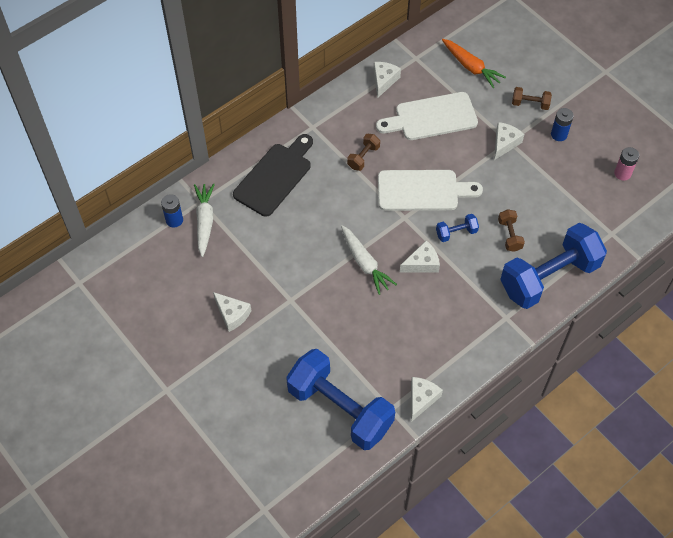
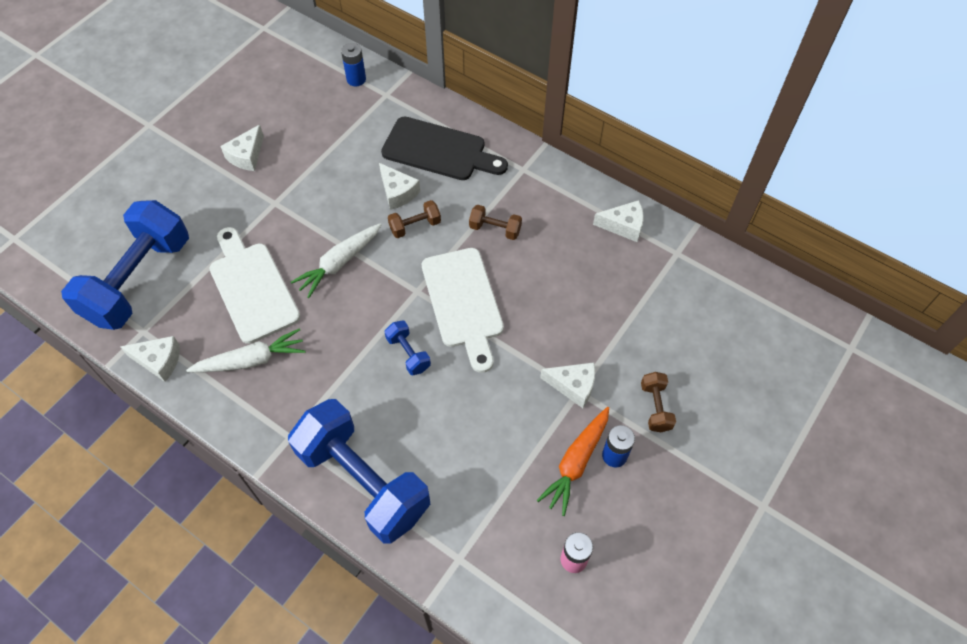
camera: 75 degrees right, 0 degrees up
white carrot [194,183,215,257] -> white carrot moved to [186,328,305,373]
white cutting board [376,92,478,140] -> white cutting board moved to [209,227,300,344]
white cheese [400,240,440,273] -> white cheese moved to [379,163,420,210]
orange carrot [442,39,506,88] -> orange carrot moved to [537,407,609,516]
brown dumbbell [498,209,525,252] -> brown dumbbell moved to [388,200,441,238]

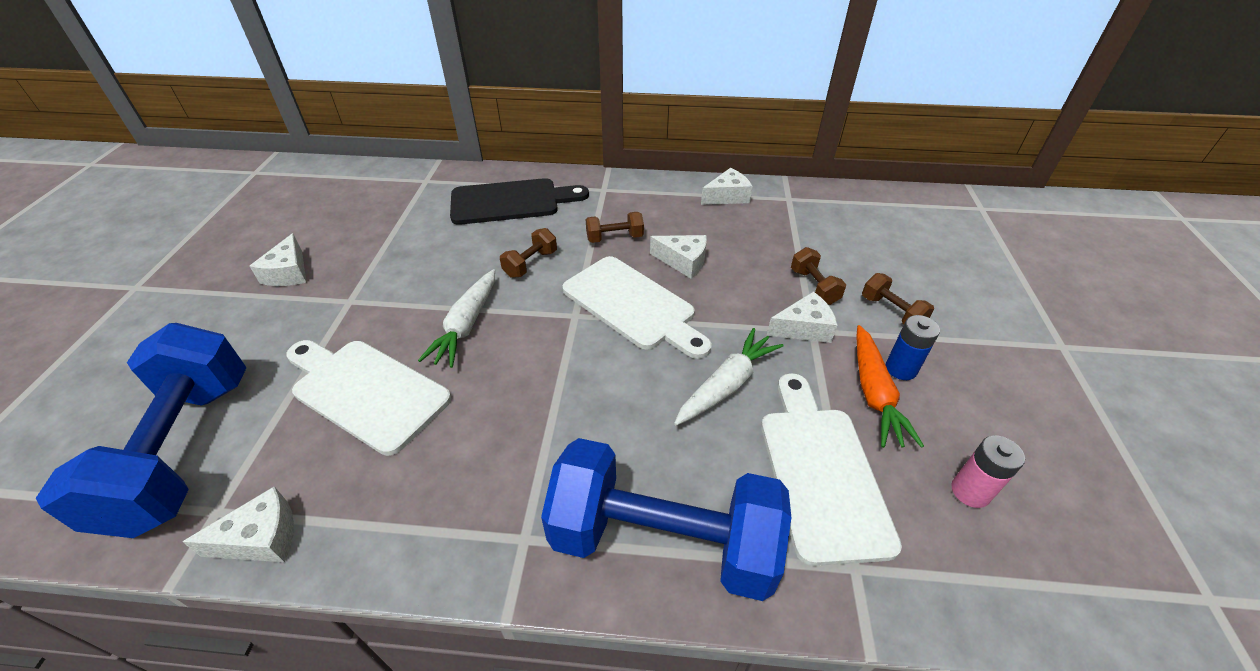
camera: 30 degrees left, 15 degrees down
white carrot [186,328,305,373] -> white carrot moved to [674,328,783,426]
blue battery [341,43,366,86] -> none
white cheese [379,163,420,210] -> white cheese moved to [650,235,707,279]
blue dumbbell [385,320,431,375] -> none
none -> white cutting board [761,373,902,566]
none -> brown dumbbell [791,247,846,305]

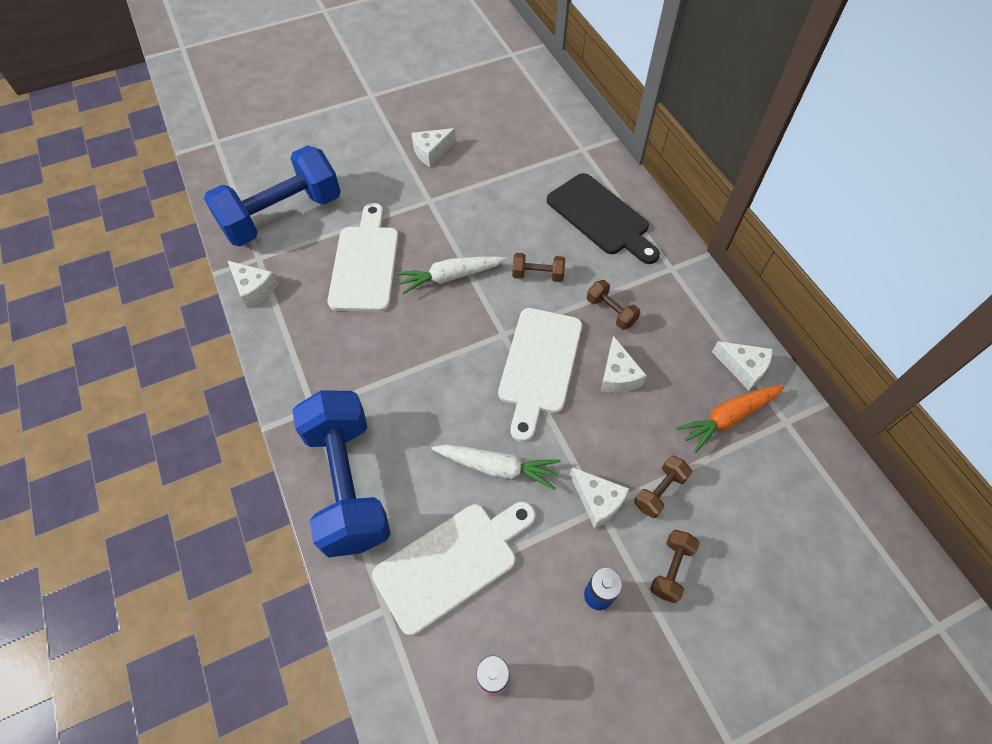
camera: 60 degrees right, 15 degrees up
orange carrot [856,325,924,448] -> orange carrot moved to [676,385,785,453]

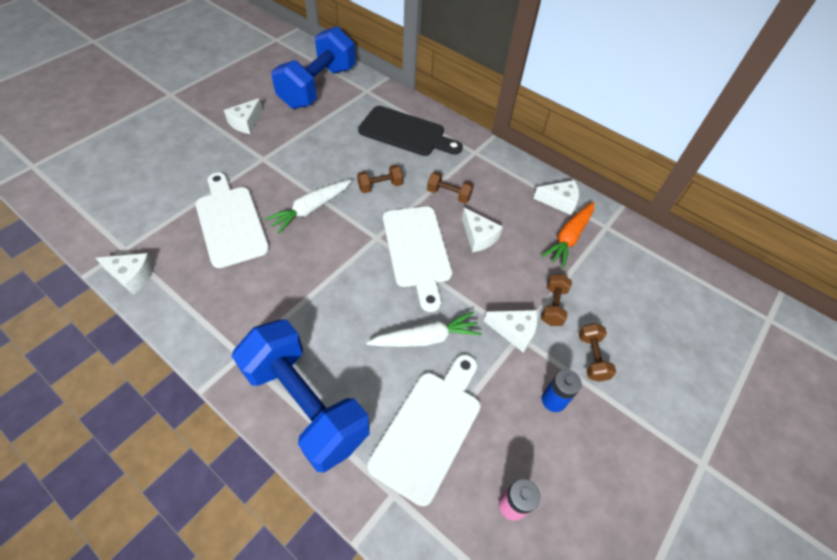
camera: 30 degrees left, 5 degrees down
blue dumbbell [204,145,341,246] -> blue dumbbell moved to [271,26,356,109]

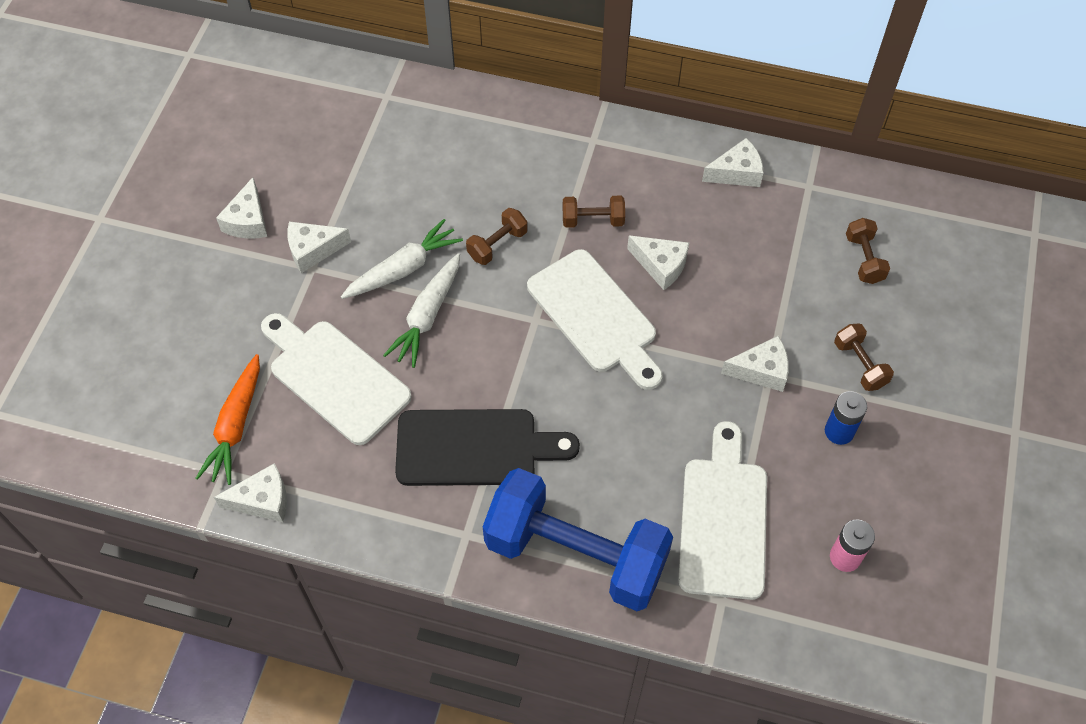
camera: 20 degrees left, 5 degrees up
blue dumbbell [271,26,356,109] -> none
black cutting board [358,106,463,156] -> black cutting board moved to [395,409,580,486]
white carrot [366,311,482,347] -> white carrot moved to [341,219,463,299]
brown dumbbell [541,274,572,326] -> brown dumbbell moved to [846,218,890,284]
orange carrot [542,202,594,268] -> orange carrot moved to [196,354,260,485]
none -> white cheese [287,221,351,273]

